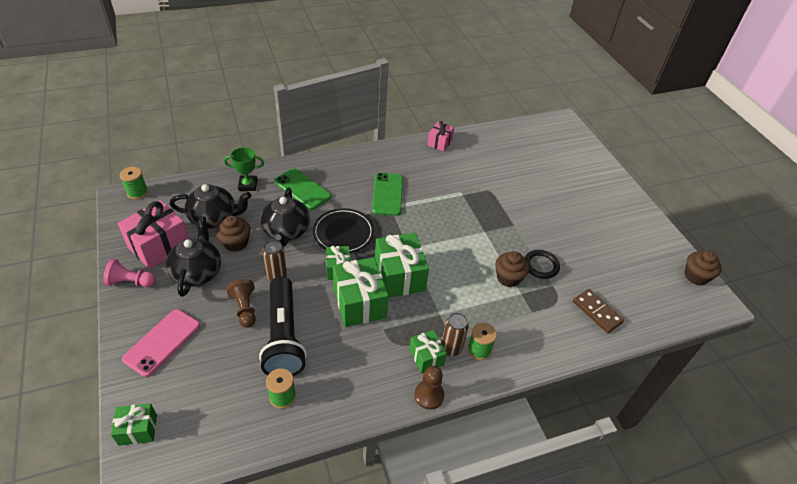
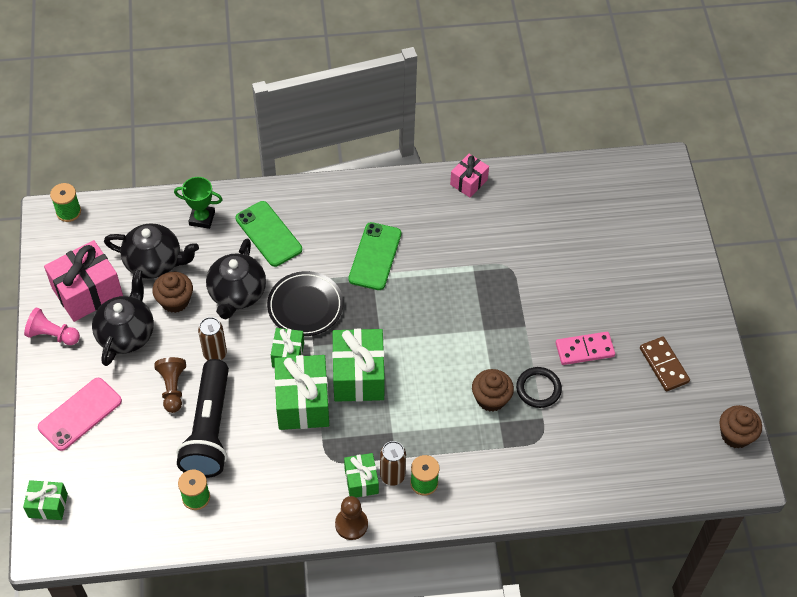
camera: 15 degrees right, 10 degrees up
brown domino [573,289,624,333] -> brown domino moved to [640,337,690,391]
none -> pink domino [556,332,615,365]

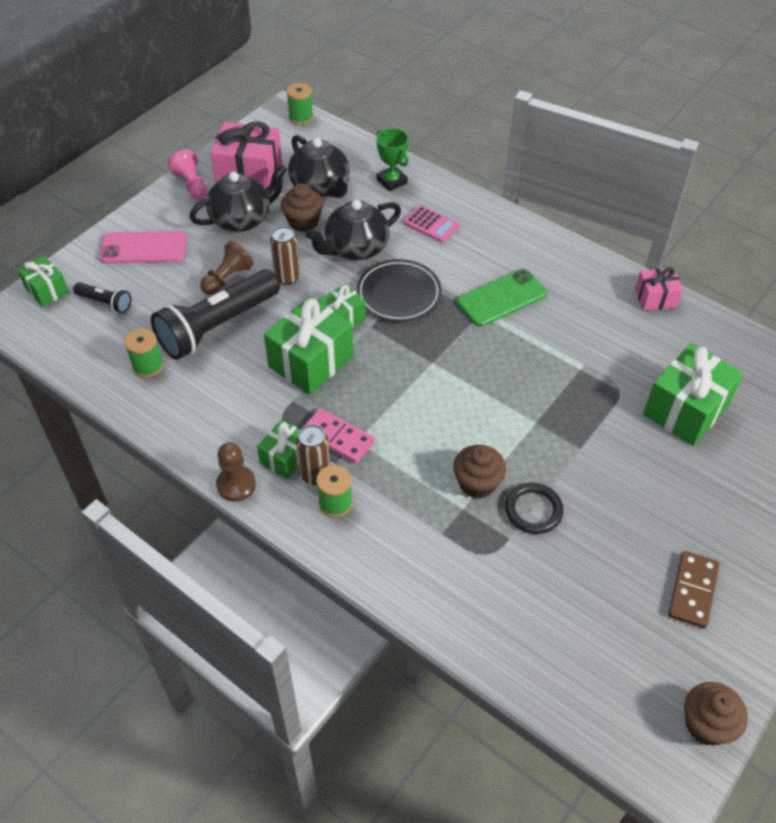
camera: 45 degrees right, 5 degrees down
green phone [235,201,302,267] -> pink calculator [404,205,459,243]
green gift [332,329,385,402] -> green gift moved to [643,343,743,446]
pink domino [556,332,615,365] -> pink domino moved to [303,408,375,464]
none -> black flashlight [73,282,131,313]

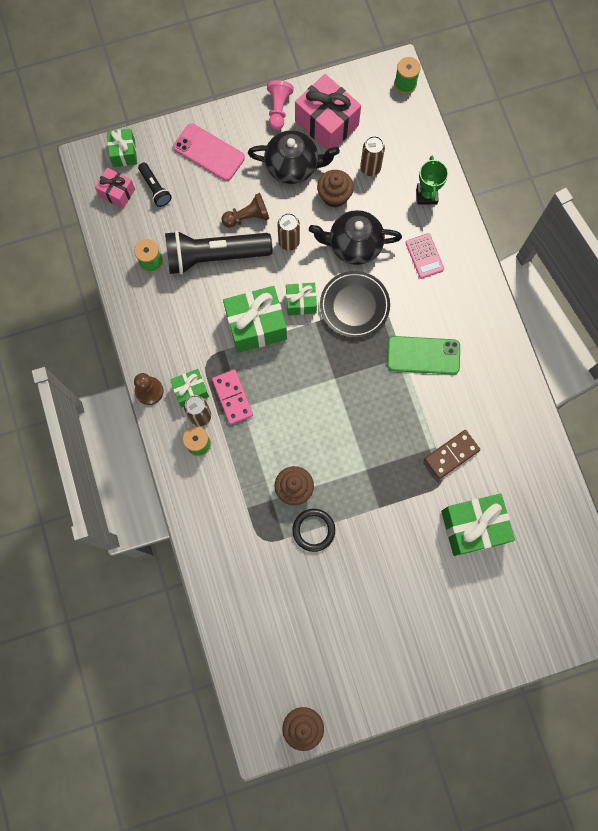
camera: 35 degrees right, 25 degrees up
black teapot [288,135,350,198] -> brown can [360,136,385,176]
pink gift [635,267,683,311] -> pink gift moved to [95,167,135,209]
brown domino [668,551,720,628] -> brown domino moved to [424,430,480,479]

